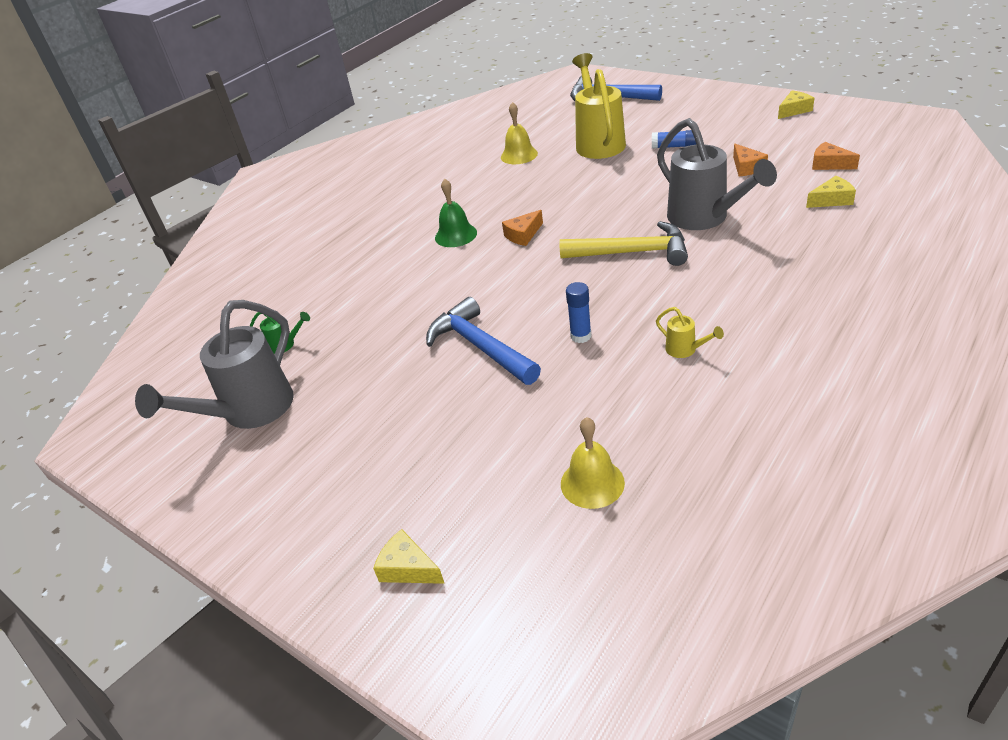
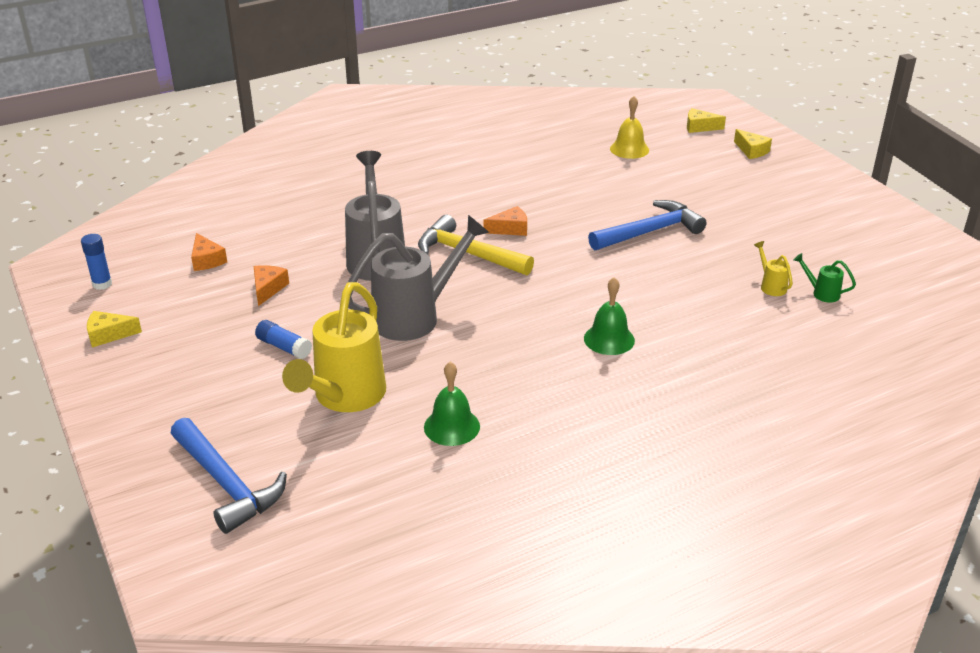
camera: 160 degrees left, 5 degrees down
grey watering can [135,300,294,429] -> grey watering can moved to [348,215,489,341]
blue hammer [426,297,541,385] -> blue hammer turned 105 degrees counterclockwise [588,200,706,250]
yellow bell [501,102,538,164] -> green bell [424,362,480,446]
orange cheese [502,210,543,246] -> orange cheese moved to [484,206,527,236]
blue glue stick [566,282,591,343] -> blue glue stick moved to [81,234,112,290]
yellow watering can [656,307,724,358] -> yellow watering can moved to [754,241,793,296]
yellow cheese [806,176,856,208] -> yellow cheese moved to [687,108,726,133]

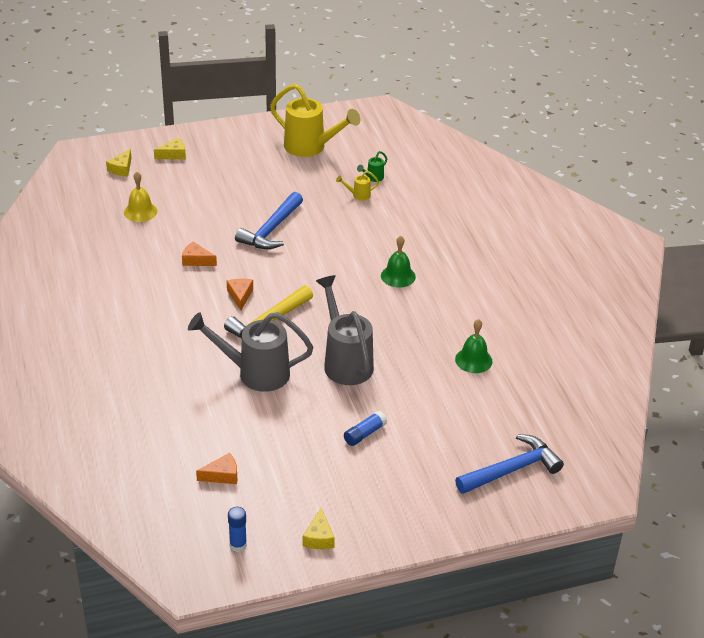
camera: 80 degrees left, 5 degrees up
orange cheese [254,265,289,306] -> orange cheese moved to [182,242,217,266]
yellow watering can [282,282,386,412] -> yellow watering can moved to [270,84,360,157]
blue hammer [588,200,706,250] -> blue hammer turned 135 degrees counterclockwise [235,192,303,249]

